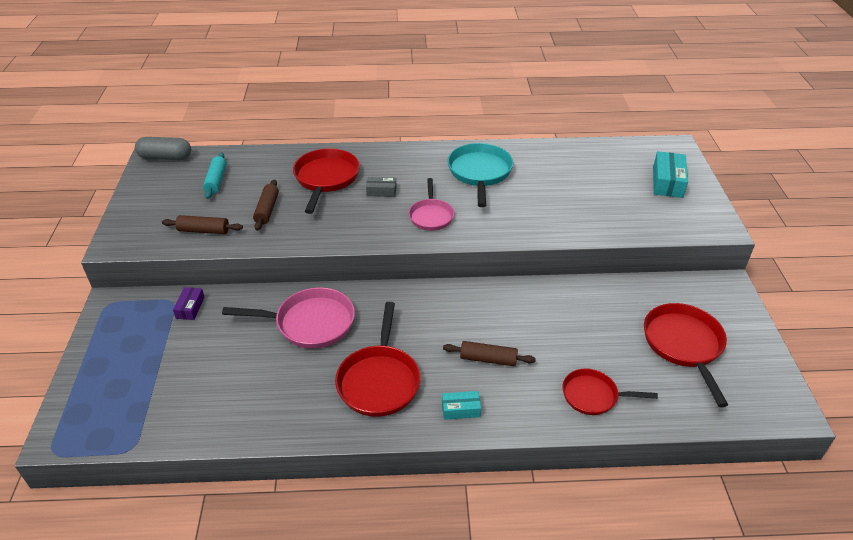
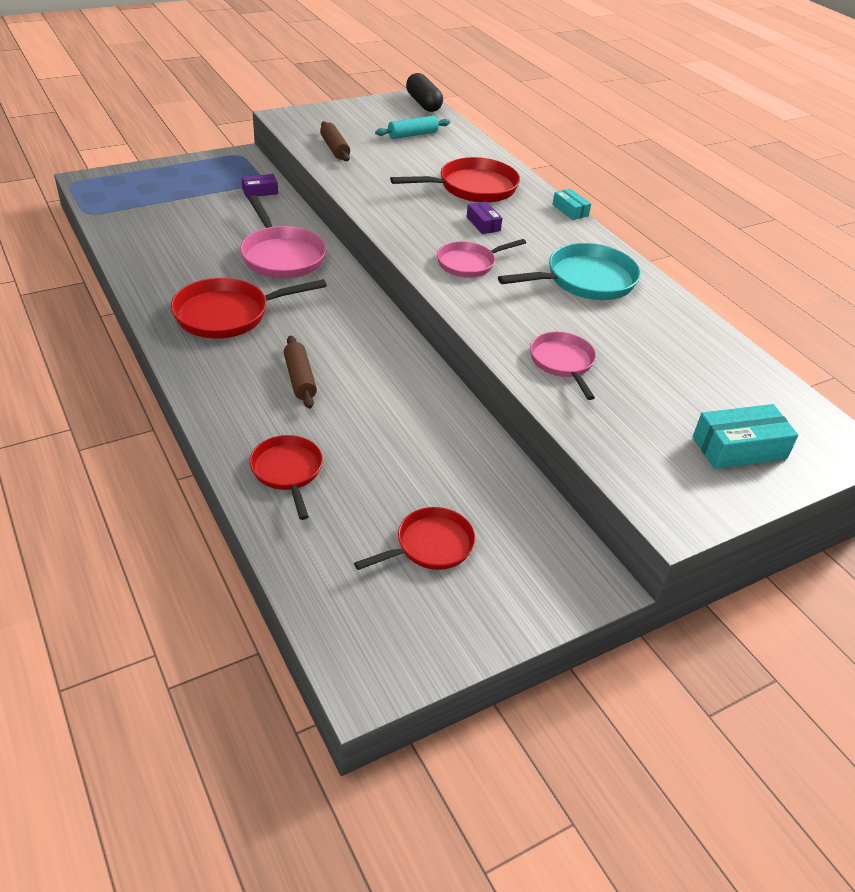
camera: 60 degrees right, 0 degrees up
grey capsule [135,137,191,160] -> black capsule [406,73,443,112]
brown rolling pin [253,180,279,231] -> none
grey box [366,177,397,197] -> purple box [467,202,503,234]
turquoise box [442,391,481,420] -> turquoise box moved to [552,189,591,220]
red pan [644,303,728,407] -> red pan [354,507,475,570], size x0.64
none -> pink pan [530,332,596,400]

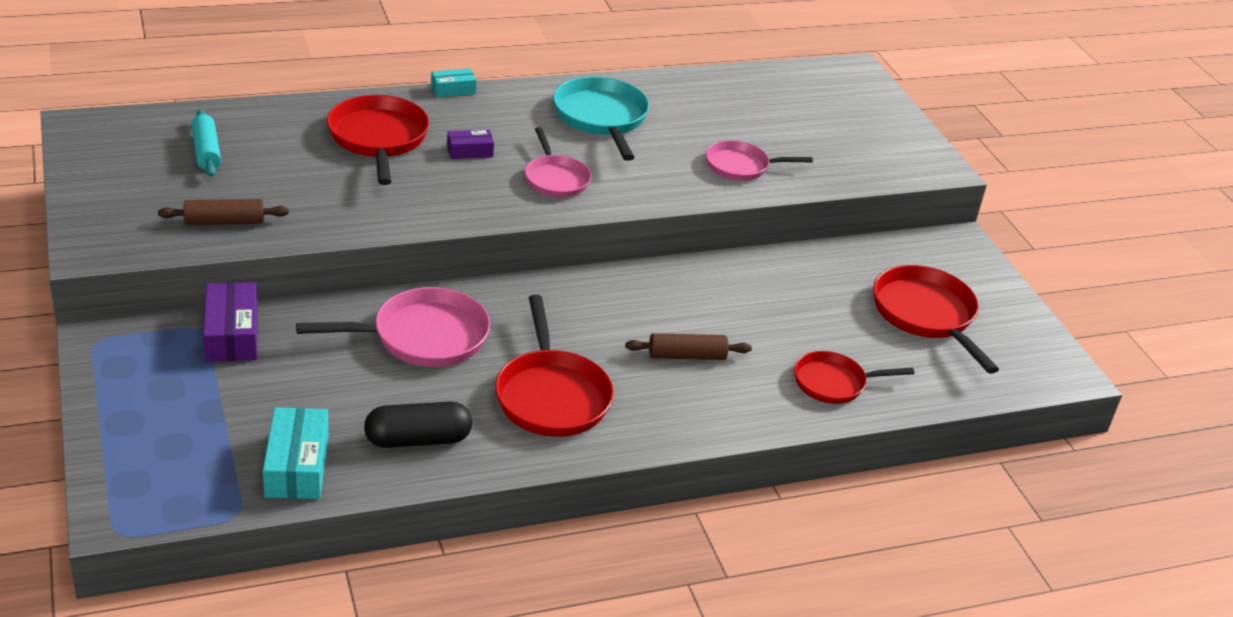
camera: 80 degrees left, 5 degrees down
purple box [242,174,278,198] -> purple box [203,282,258,362], size x1.71
red pan [354,507,475,570] -> red pan [873,265,999,374], size x1.55
black capsule [406,73,443,112] -> black capsule moved to [364,402,472,448]
turquoise box [693,404,798,469] -> turquoise box moved to [263,407,329,499]

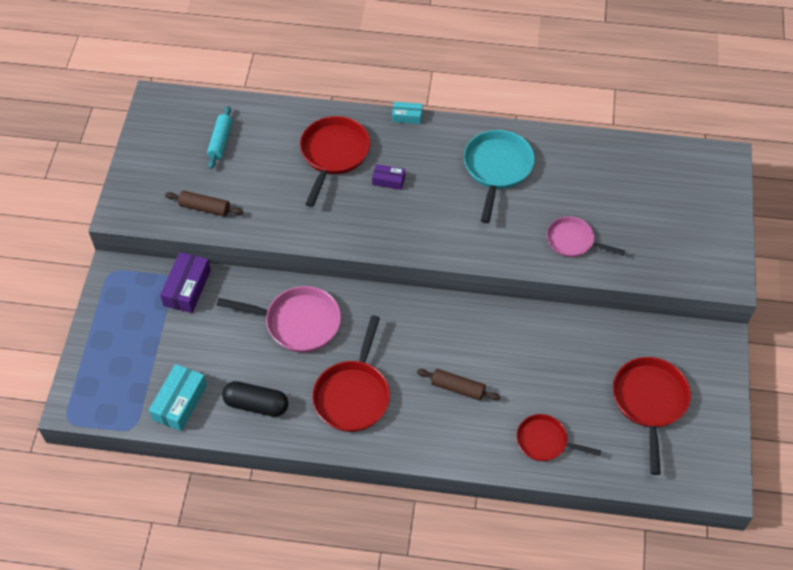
camera: 30 degrees right, 20 degrees up
pink pan [525,127,591,198] -> none

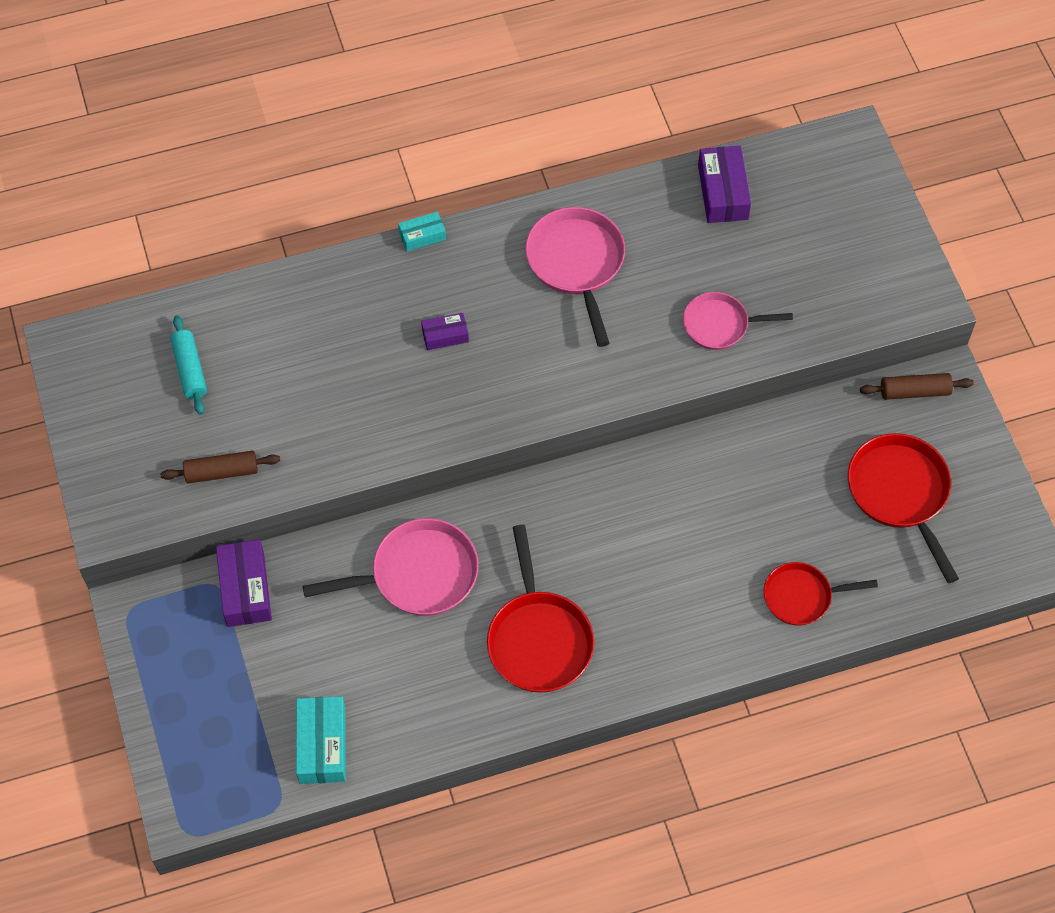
camera: 25 degrees left, 5 degrees up
black capsule [222,381,288,417] -> none
red pan [300,116,370,207] -> none
brown rolling pin [417,369,500,401] -> brown rolling pin moved to [860,373,974,400]
turquoise pan [464,130,535,223] -> pink pan [525,207,625,347]
none -> purple box [698,146,751,223]

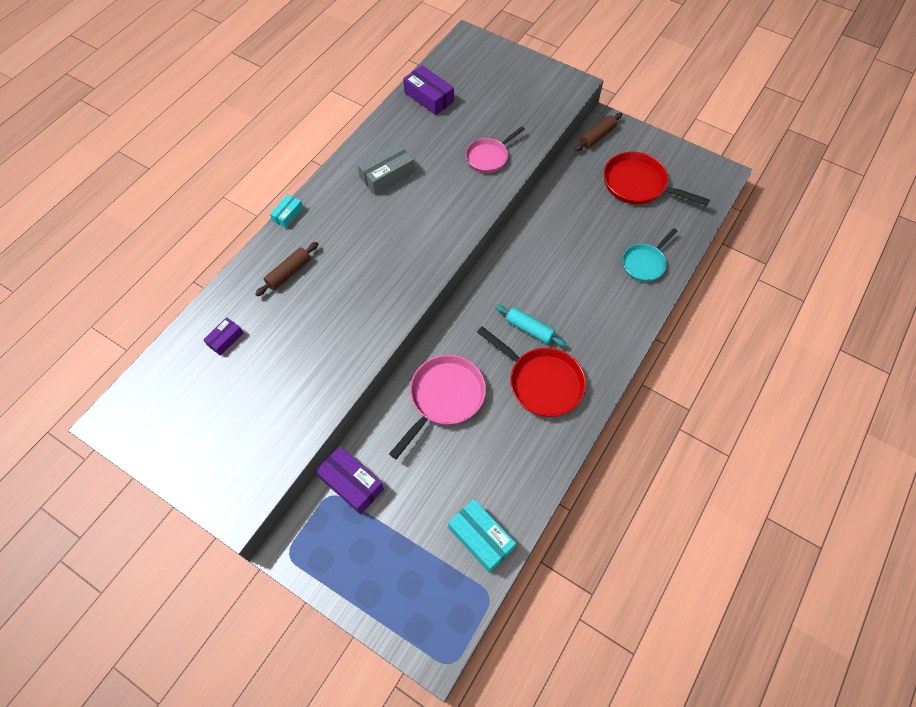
camera: 40 degrees left, 0 degrees up
brown rolling pin [160,451,280,484] -> brown rolling pin moved to [255,242,318,297]
turquoise rolling pin [171,315,207,415] -> turquoise rolling pin moved to [495,305,567,347]
purple box [421,313,469,350] -> purple box moved to [203,317,243,356]
pink pan [525,207,625,347] -> grey box [357,142,415,195]
red pan [763,562,878,625] -> turquoise pan [622,228,677,282]

